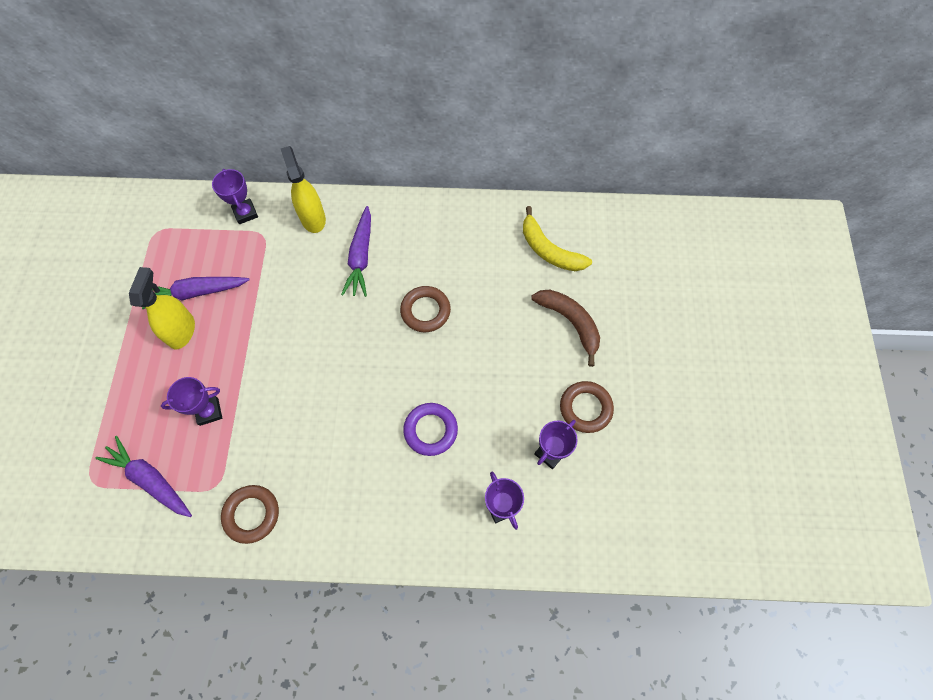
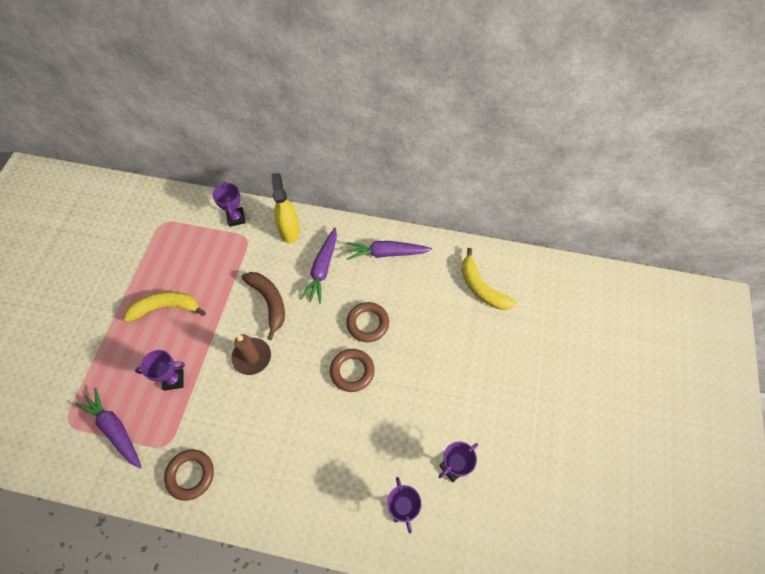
camera: 10 degrees right, 5 degrees down
yellow spray bottle [129,267,195,349] -> yellow banana [124,291,206,322]
purple carrot [142,277,250,309] -> purple carrot moved to [346,241,432,260]
purple ring [403,403,458,456] -> none
brown banana [531,290,600,367] -> brown banana moved to [241,272,285,340]
brown ring [560,381,614,433] -> brown ring moved to [330,349,375,392]
none -> brown candle [231,334,271,375]

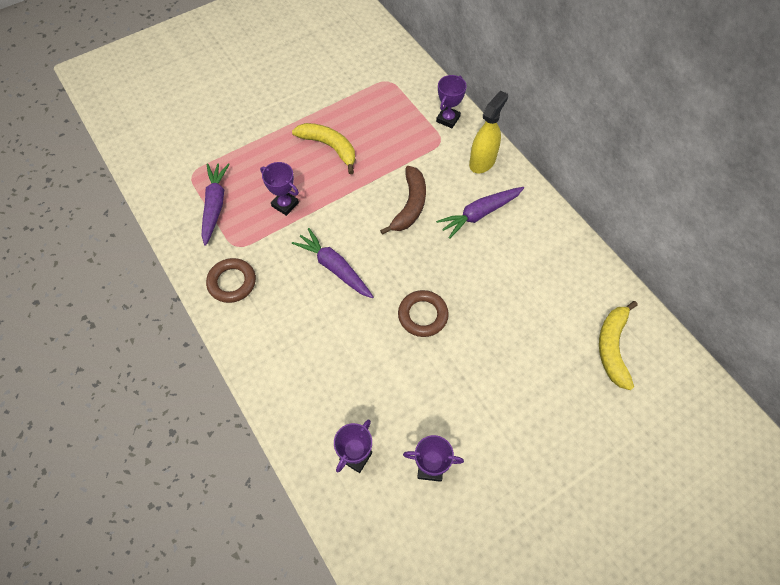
camera: 45 degrees right, 0 degrees up
brown candle [231,334,271,375] -> none
purple carrot [346,241,432,260] -> purple carrot moved to [292,228,373,298]
brown ring [346,302,389,342] -> none

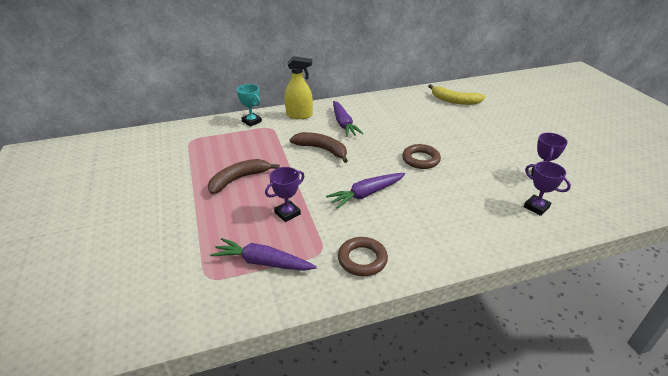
camera: 75 degrees left, 25 degrees down
yellow banana [292,123,355,174] -> brown banana [208,159,280,194]
purple trophy [436,75,467,128] -> turquoise trophy [236,84,262,127]
yellow spray bottle [469,90,508,173] -> yellow spray bottle turned 135 degrees clockwise [285,56,313,119]

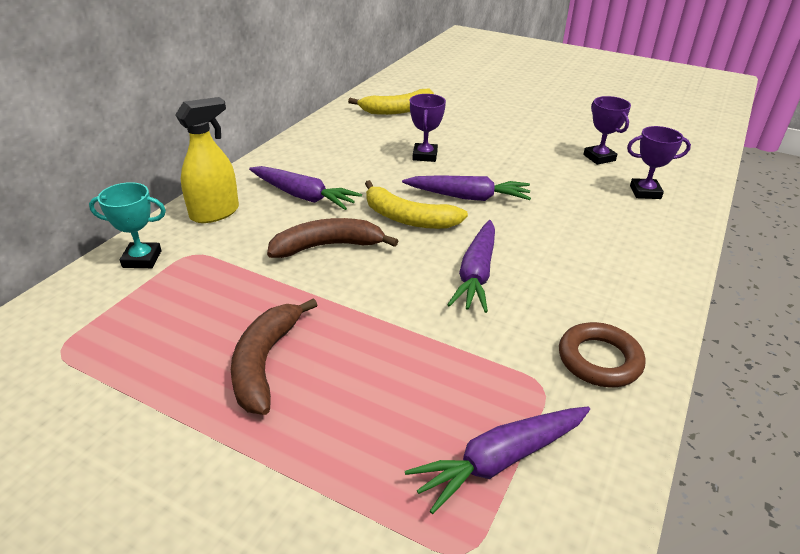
camera: 45 degrees left, 0 degrees up
purple trophy [265,167,305,222] -> purple trophy moved to [410,94,446,162]
brown ring [402,144,441,169] -> purple carrot [402,175,531,201]
none -> yellow banana [365,180,468,229]

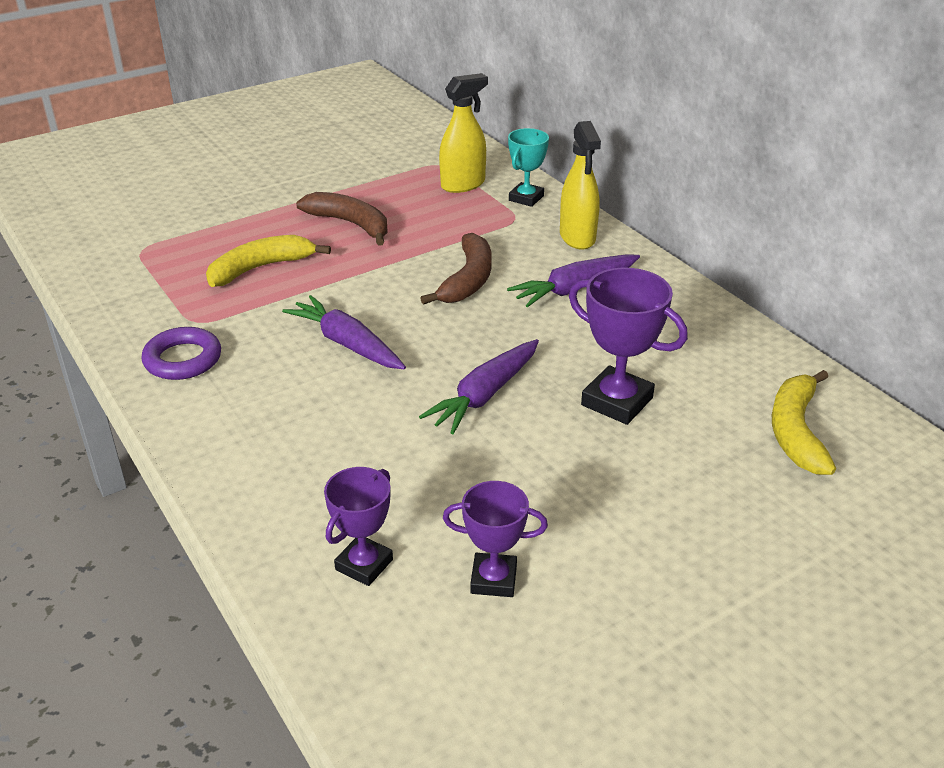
camera: 120 degrees right, 0 degrees up
yellow banana [365,180,468,229] -> yellow banana moved to [206,235,331,287]
purple carrot [405,406,590,514] -> none
purple trophy [410,94,446,162] -> purple trophy [569,267,688,425], size x1.52
brown ring [559,322,645,387] -> purple ring [141,327,221,380]
none -> yellow spray bottle [439,73,488,193]

